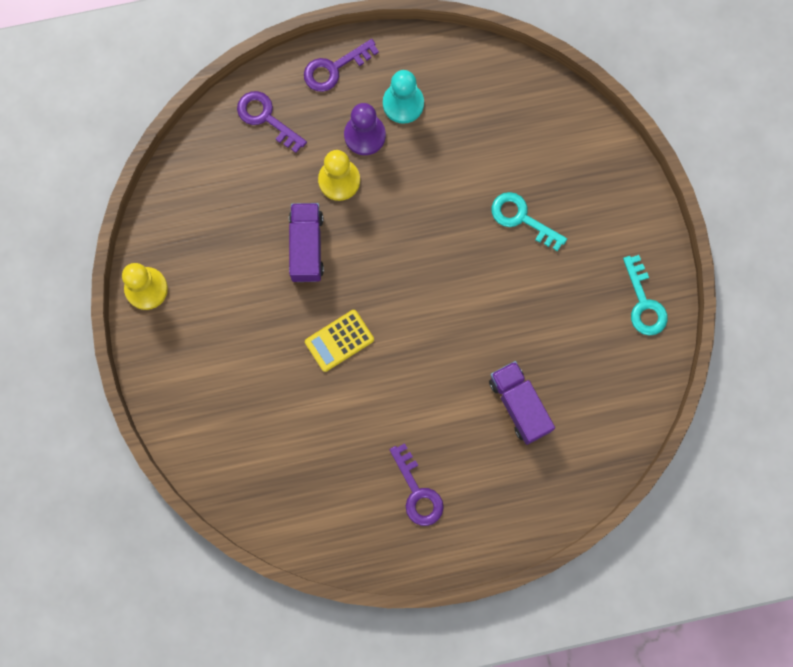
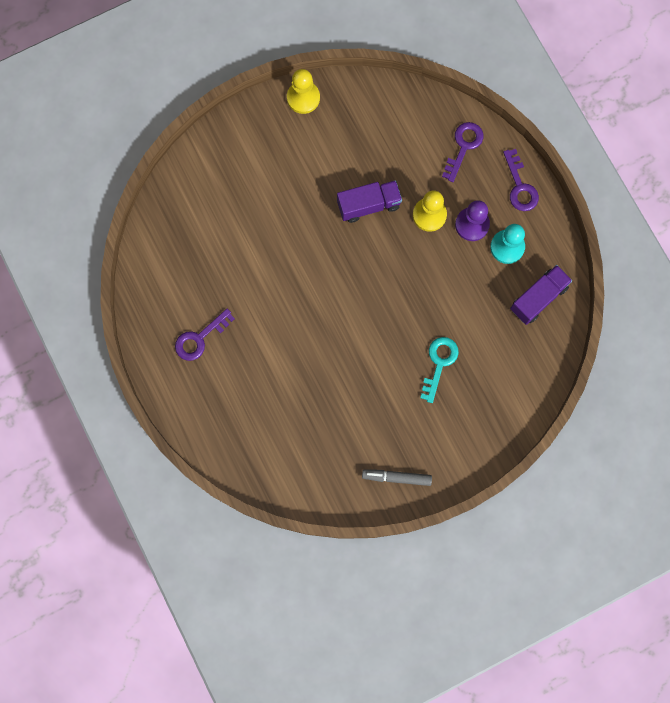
camera: 75 degrees right, 0 degrees up
purple key [304,39,379,92] -> purple key turned 150 degrees counterclockwise [503,149,539,211]
yellow calculator [305,310,374,372] -> none
purple truck [489,361,555,445] -> purple truck moved to [510,265,572,325]
turquoise key [623,255,668,336] -> grey marker [362,469,432,486]

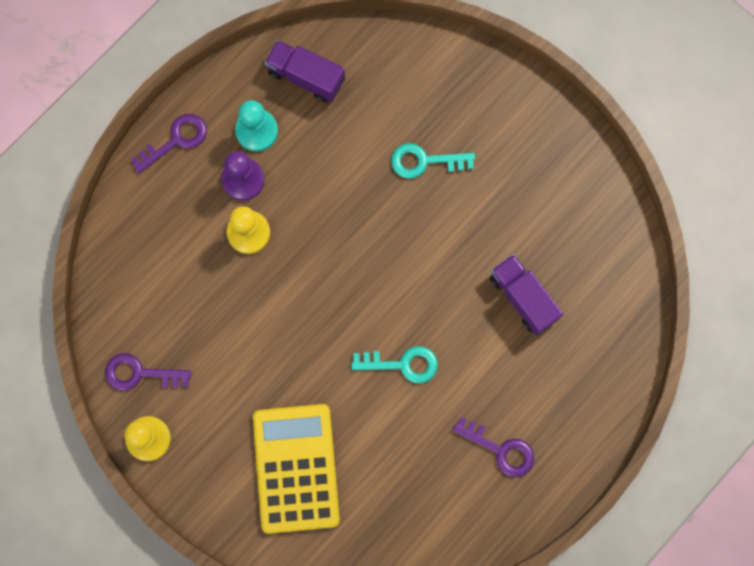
camera: 110 degrees left, 0 degrees up
purple truck [337,180,402,223] -> purple truck moved to [490,254,563,335]
grey marker [362,469,432,486] -> none
purple key [442,122,483,182] -> purple key moved to [105,353,192,391]
none -> yellow calculator [253,404,340,534]
none -> turquoise key [351,346,438,383]

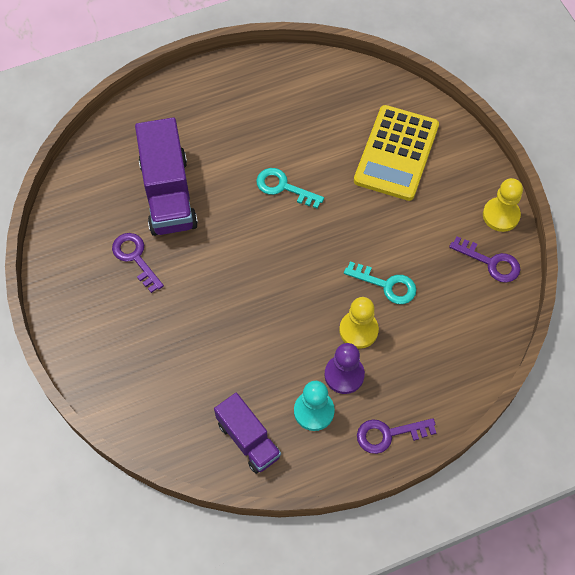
camera: 155 degrees left, 15 degrees down
turquoise key [391,143,475,179] -> turquoise key moved to [344,261,417,304]
purple key [452,417,534,477] -> purple key moved to [112,233,164,293]
purple truck [490,254,563,335] -> purple truck [135,118,198,236], size x1.61

